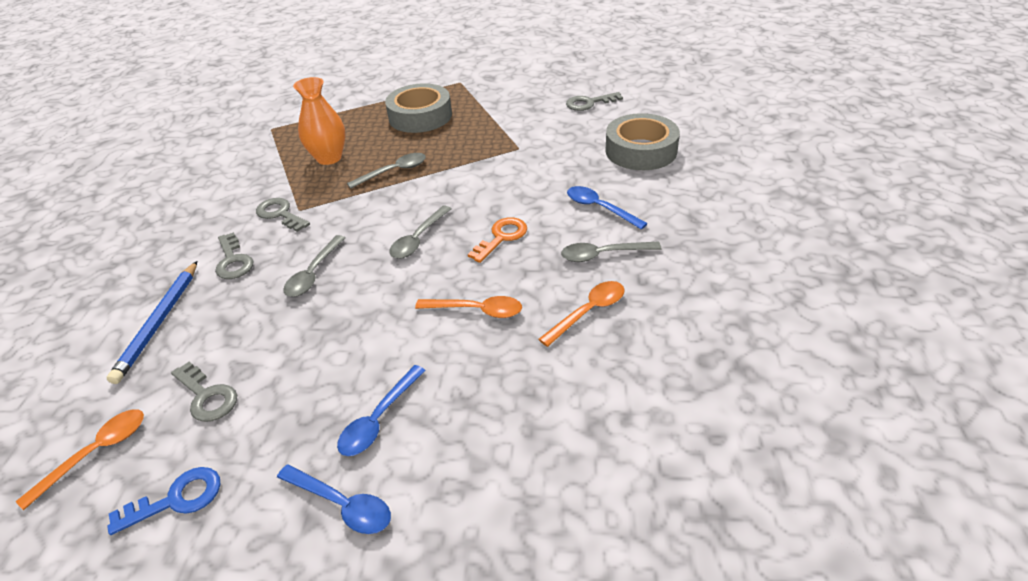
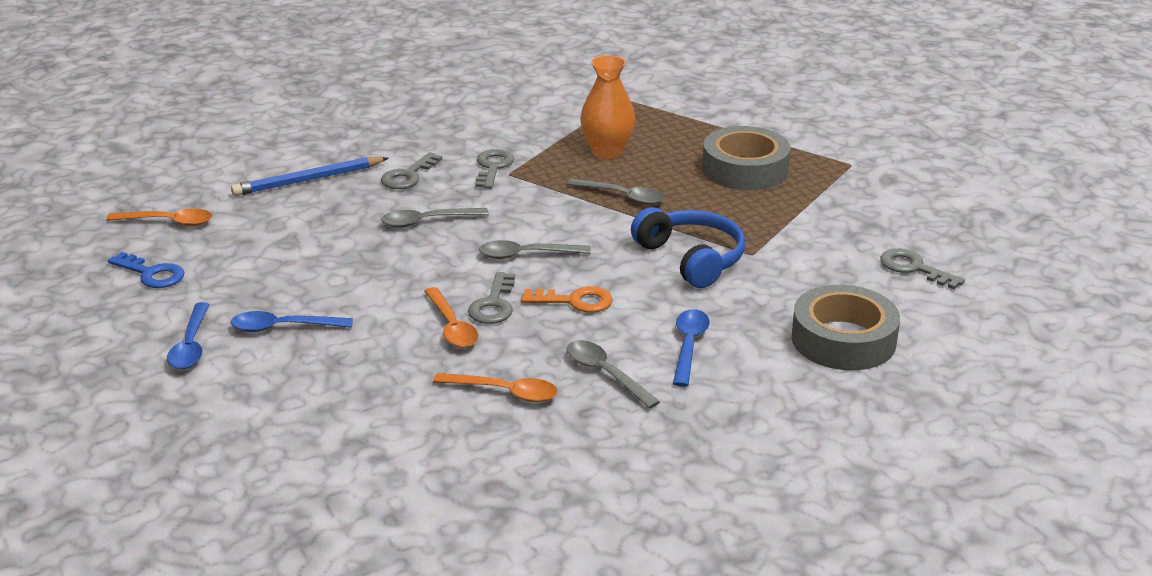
camera: 55 degrees right, 10 degrees down
grey key [171,362,237,422] -> grey key moved to [468,272,515,324]
none -> blue headphones [631,207,745,288]

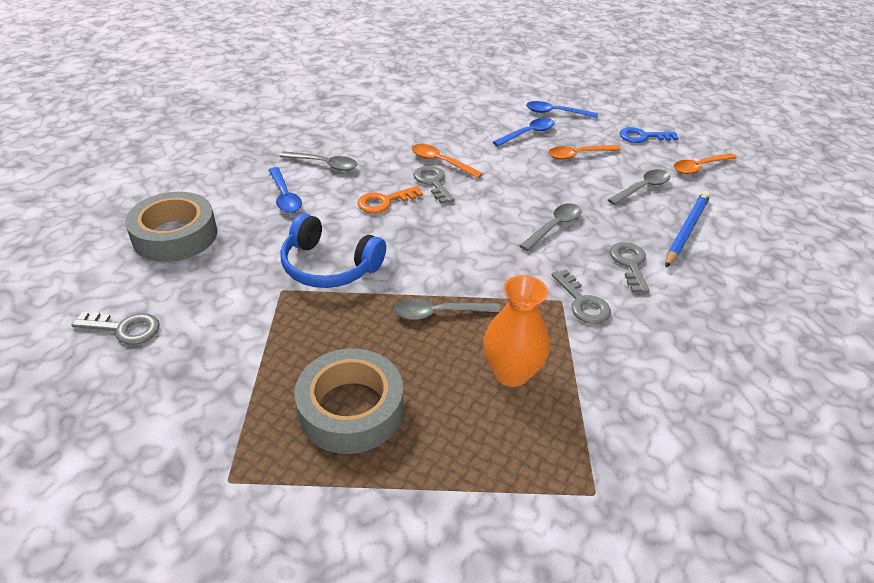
camera: 145 degrees right, 10 degrees up
blue spoon [167,302,210,370] -> blue spoon turned 45 degrees counterclockwise [526,101,598,118]
orange spoon [433,373,558,402] -> orange spoon moved to [548,145,621,160]
grey spoon [479,240,591,259] -> grey spoon moved to [608,169,670,205]

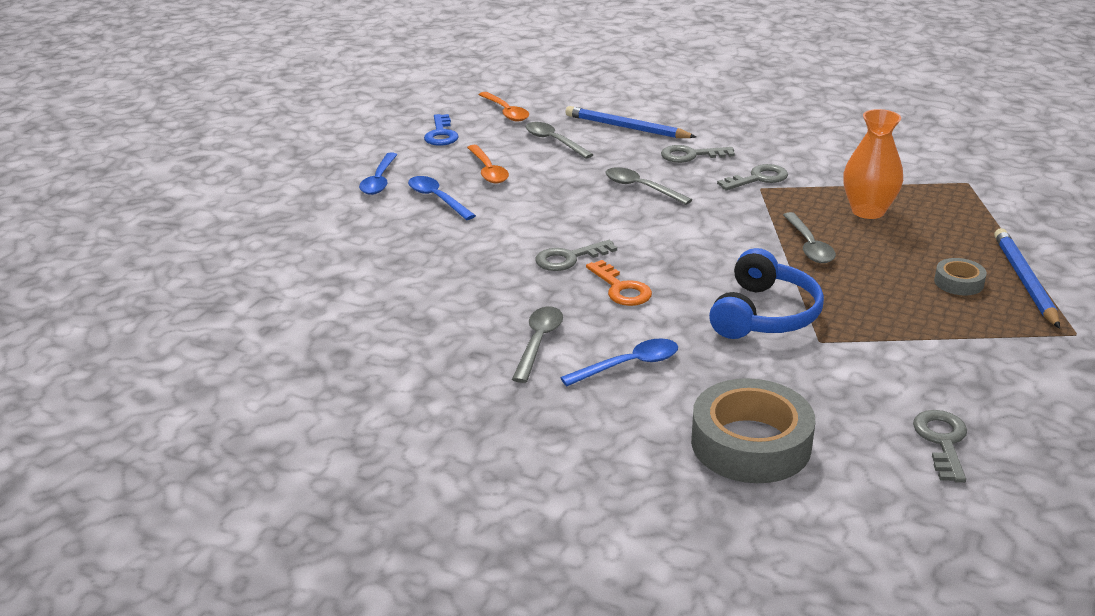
camera: 90 degrees left, 10 degrees down
grey tape [294,348,403,454] -> grey tape [934,258,987,296], size x0.48
orange spoon [412,144,483,178] -> none
none -> blue pencil [994,228,1060,329]

